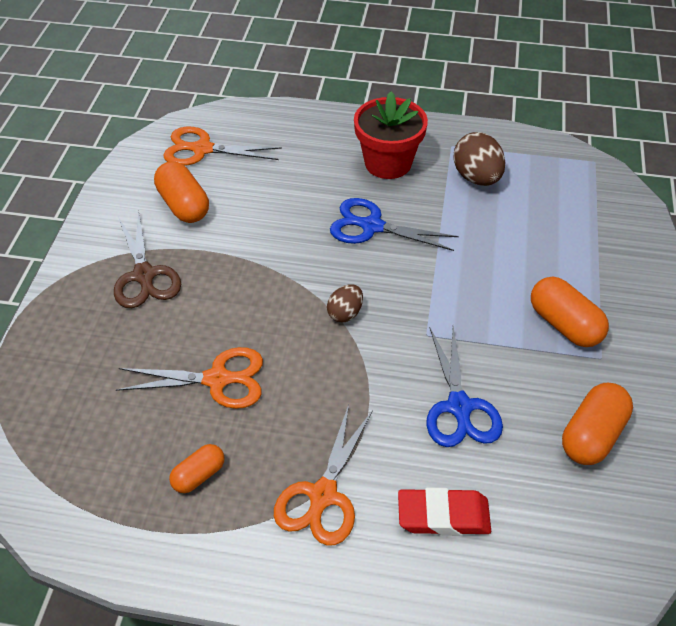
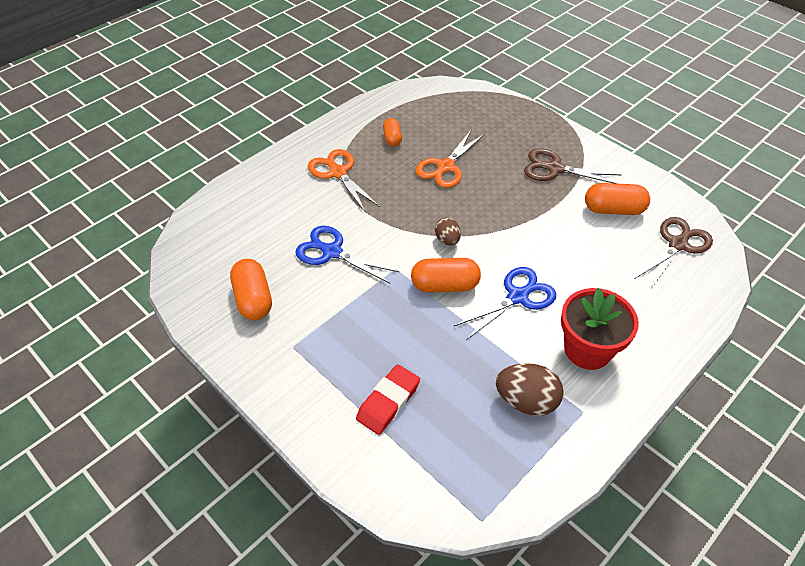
camera: 125 degrees right, 0 degrees up
orange scissors [163,127,282,166] -> brown scissors [635,217,713,288]
red eraser [398,488,491,536] -> red eraser moved to [356,364,420,435]
orange capsule [531,277,609,347] -> orange capsule moved to [411,258,481,293]

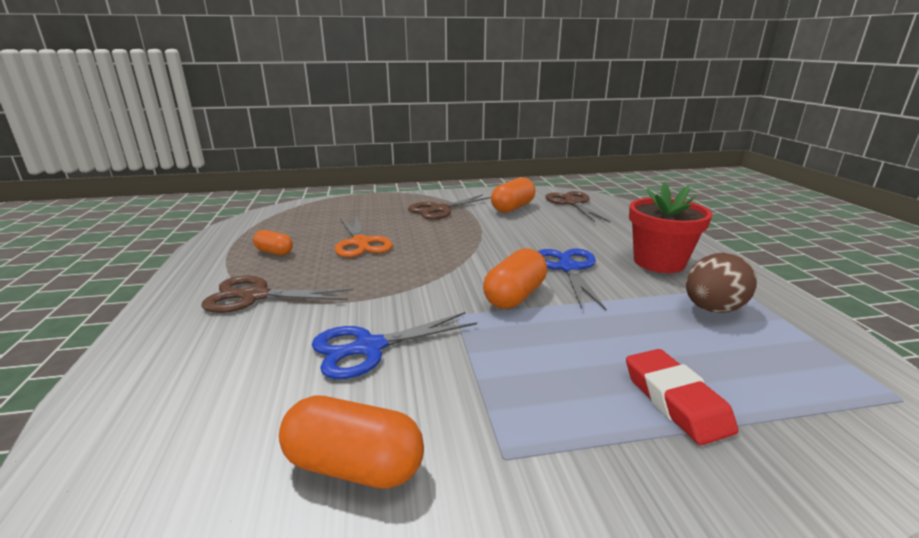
camera: 55 degrees left, 25 degrees down
orange scissors [308,149,380,213] -> brown scissors [201,276,353,313]
brown egg [435,217,461,246] -> none

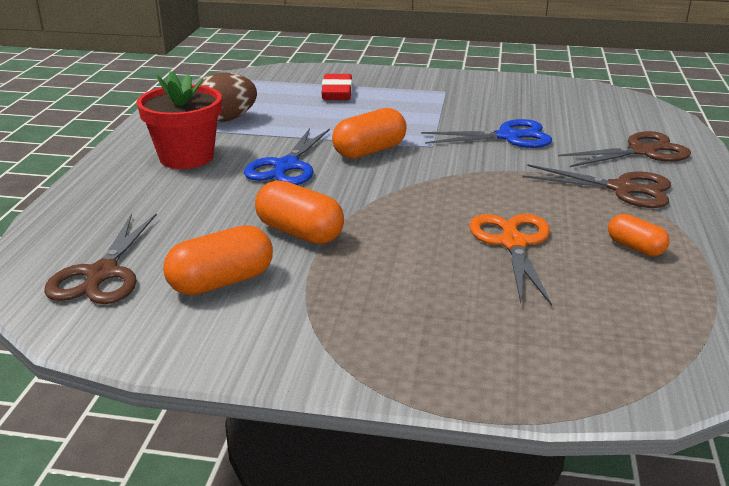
camera: 160 degrees left, 5 degrees up
orange capsule [279,395,424,489] -> orange capsule moved to [255,180,344,244]
brown scissors [408,194,491,220] -> brown scissors moved to [558,131,691,167]

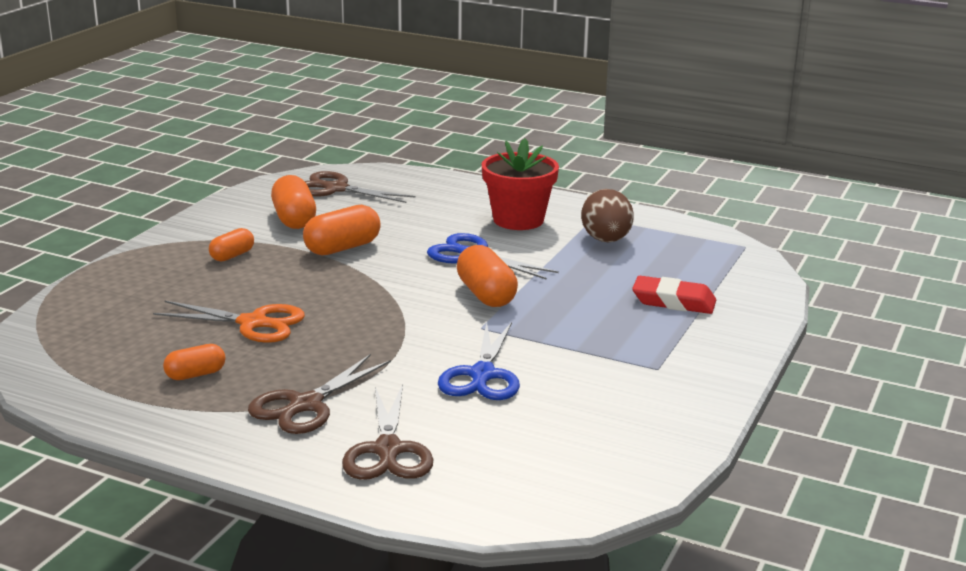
camera: 105 degrees right, 5 degrees down
none -> orange capsule [209,228,254,262]

